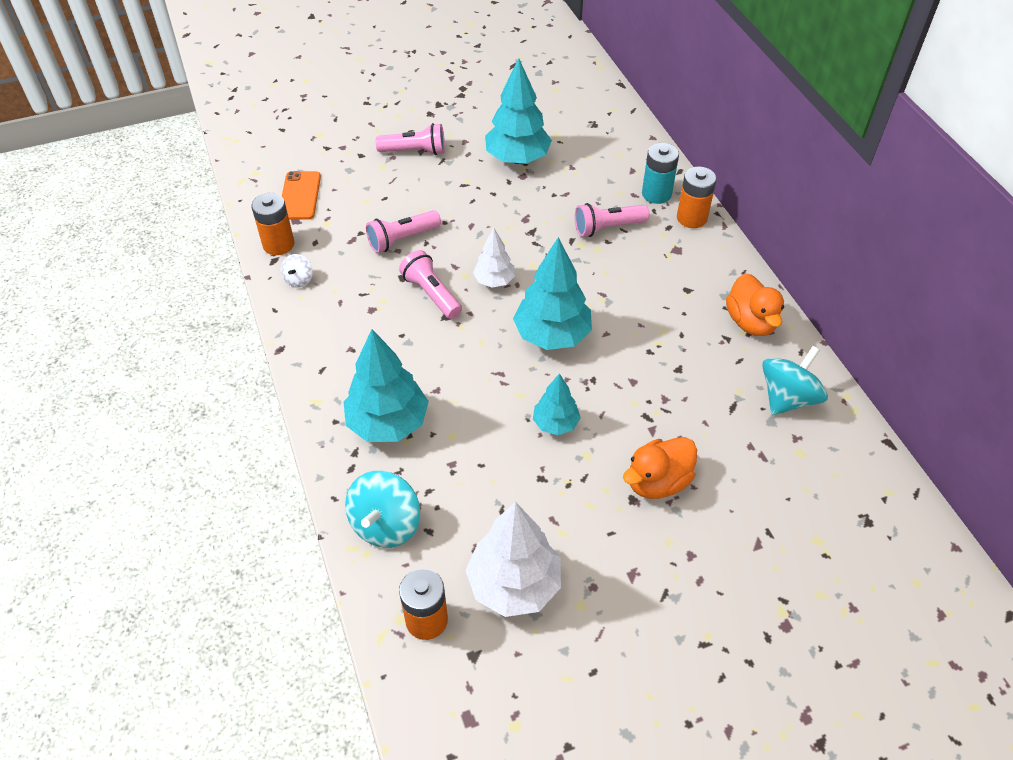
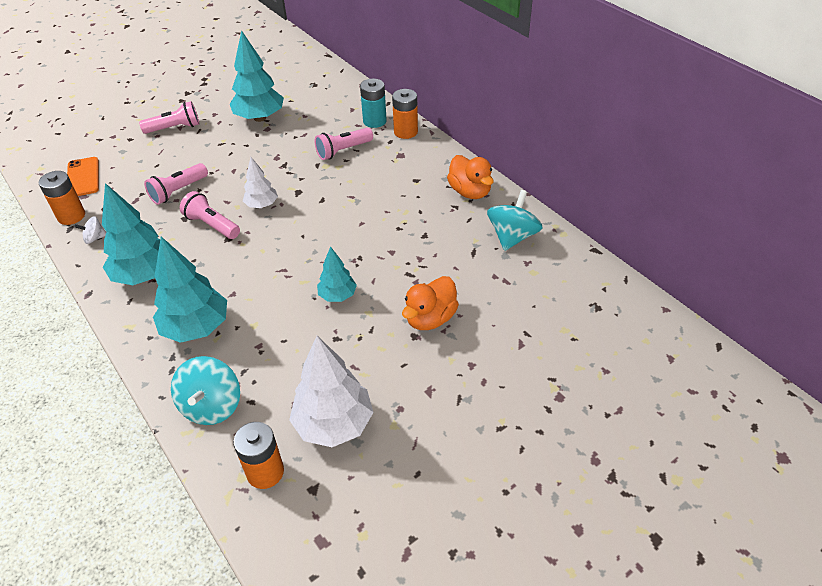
camera: 15 degrees left, 5 degrees down
white spinning top [281,254,313,288] -> white spinning top turned 75 degrees clockwise [74,216,106,244]
turquoise tree [513,237,592,350] -> turquoise tree moved to [102,183,160,285]

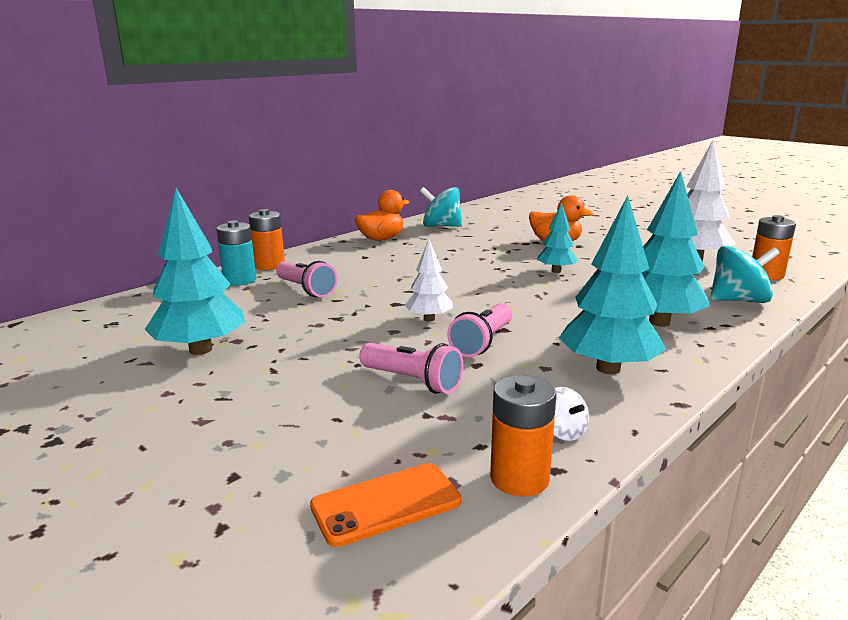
camera: 100 degrees left, 25 degrees down
pink flashlight [139,101,199,134] -> none

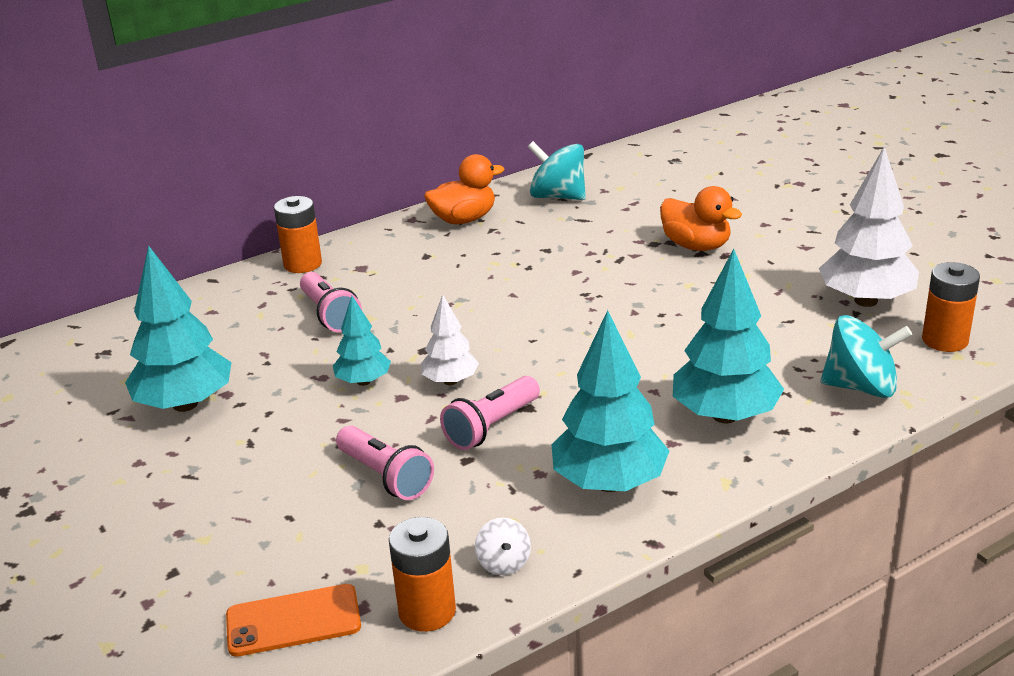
camera: 15 degrees right, 10 degrees up
turquoise battery [216,220,256,286] -> none
turquoise tree [537,203,578,273] -> turquoise tree moved to [333,296,391,386]

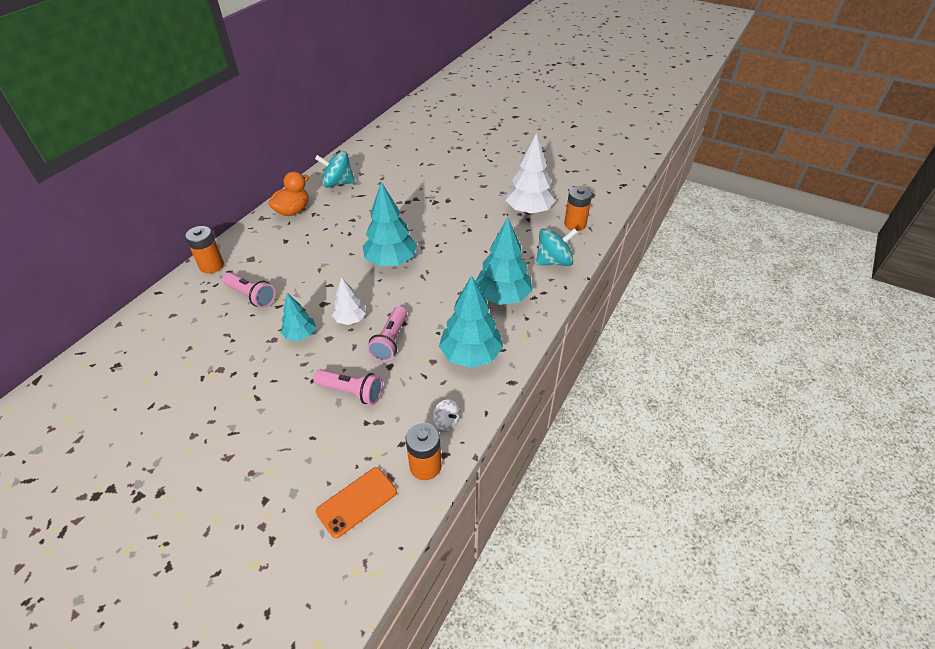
camera: 30 degrees left, 15 degrees up
turquoise tree [125,245,232,412] -> turquoise tree moved to [362,182,417,266]
orange duck [660,186,742,251] -> none

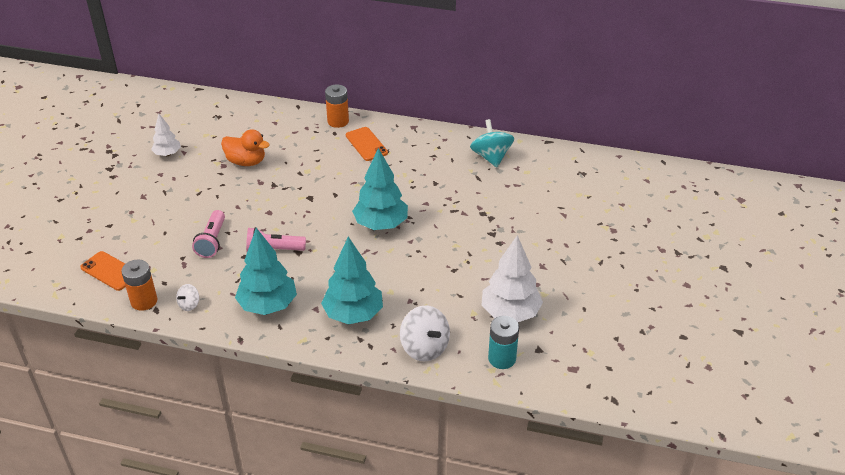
camera: 75 degrees right, 5 degrees down
pink flashlight [222,272,276,308] -> none
orange duck [268,172,309,216] -> orange duck moved to [221,129,270,166]
turquoise tree [281,293,316,341] -> none
white tree [332,277,366,325] -> white tree moved to [151,114,181,156]
turquoise spinning top [536,228,578,266] -> white spinning top [400,305,450,362]
orange battery [564,186,592,231] -> turquoise battery [488,316,519,369]
none -> orange phone [346,127,388,161]

